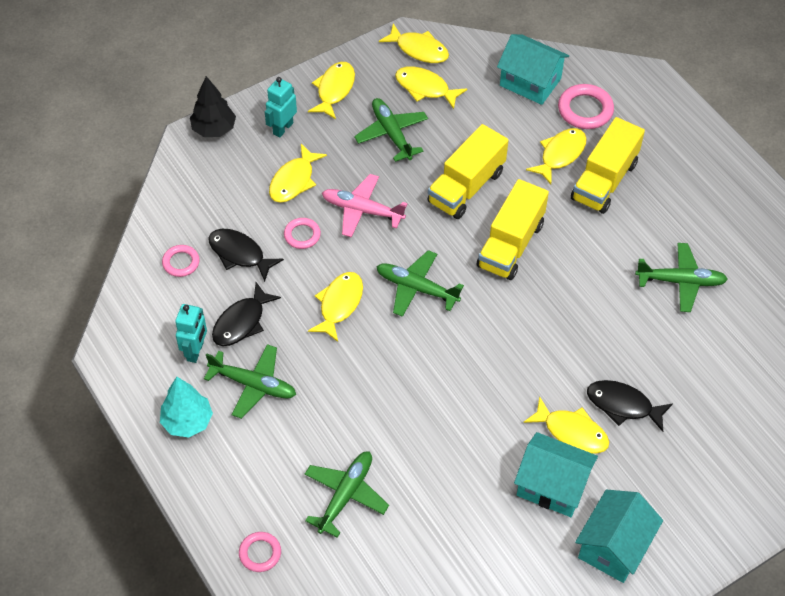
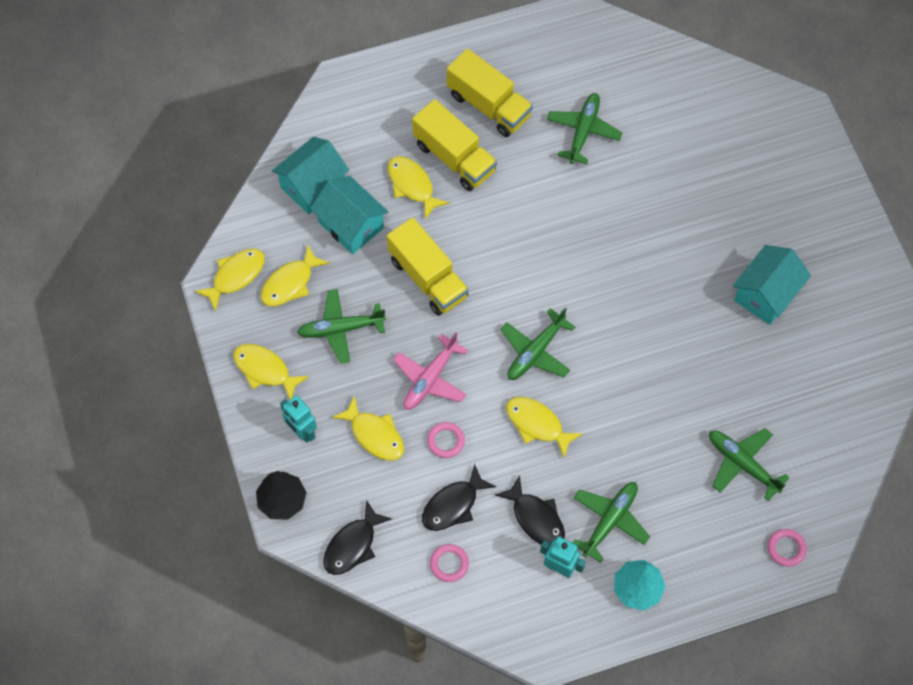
camera: 75 degrees left, 10 degrees up
yellow truck [477,179,549,280] -> yellow truck moved to [447,48,533,137]
yellow fish [523,396,609,453] -> none
pink ring [558,84,614,129] -> none
turquoise house [575,490,663,583] -> turquoise house moved to [310,176,388,254]
black fish [587,380,673,432] -> black fish moved to [323,500,392,575]

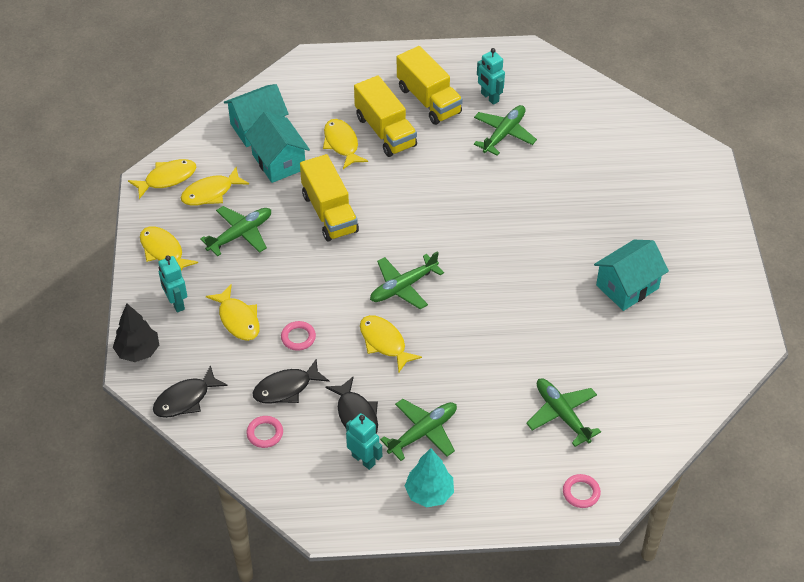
camera: 15 degrees right, 15 degrees down
green plane [297,289,386,364] -> green plane turned 135 degrees clockwise [200,206,271,257]
pink plane [393,332,468,410] -> none
none -> turquoise robot [477,48,505,105]

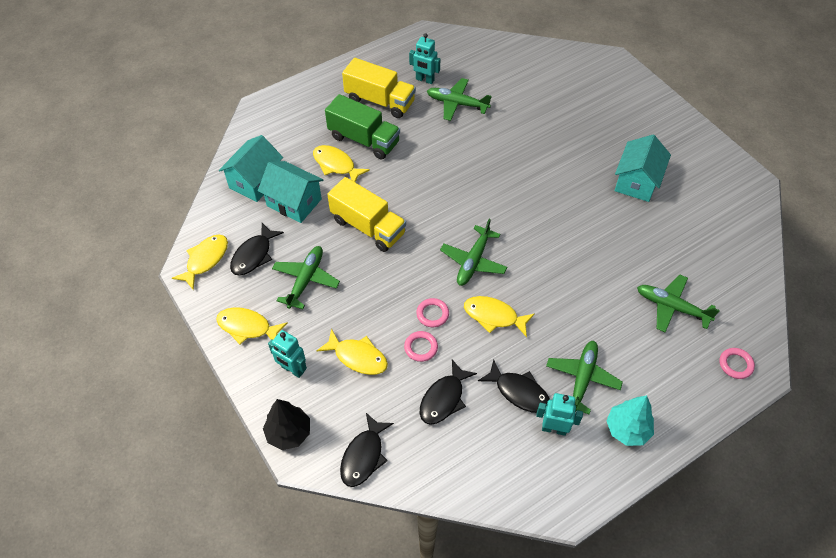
camera: 30 degrees left, 5 degrees up
yellow fish [181,167,249,206] -> black fish [230,223,284,276]
pink ring [247,416,283,448] -> pink ring moved to [416,298,449,327]
yellow truck [354,76,417,157] -> green truck [325,94,400,159]
green plane [474,105,537,156] -> green plane turned 75 degrees counterclockwise [427,78,491,121]

